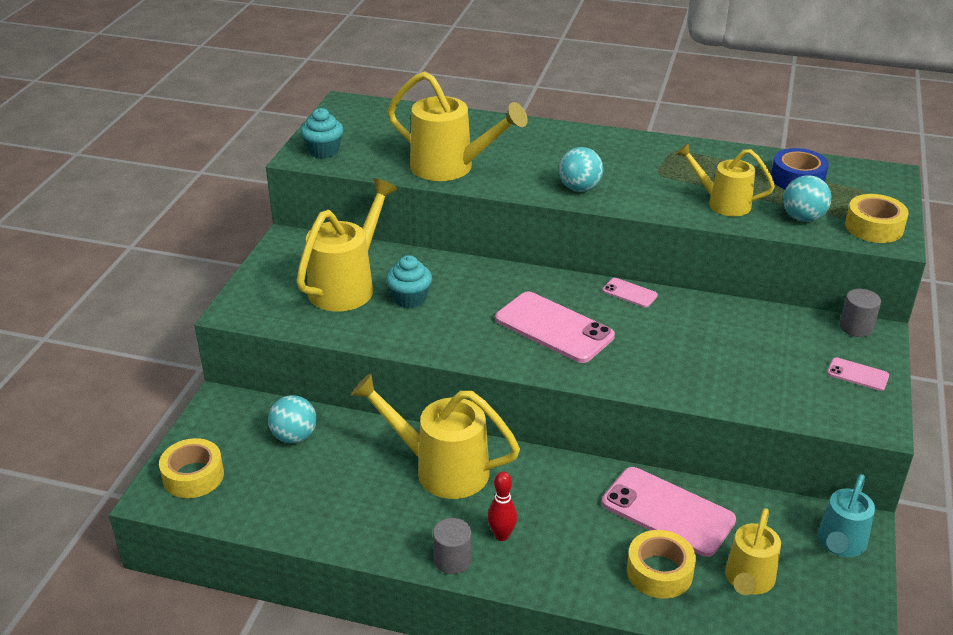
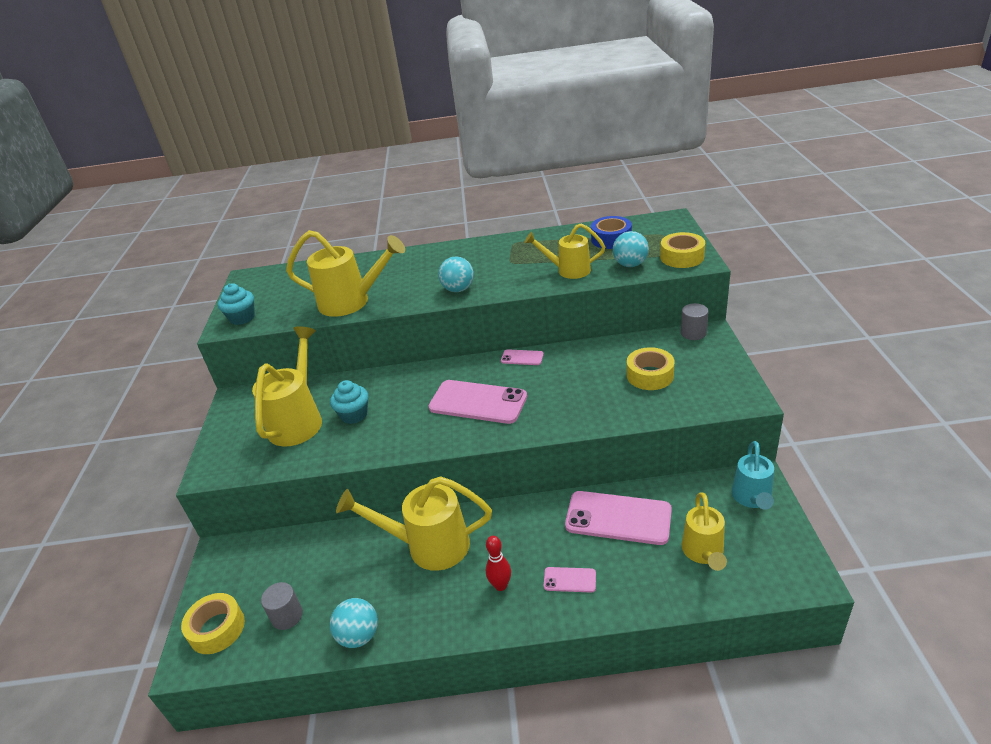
camera: 15 degrees left, 0 degrees up
turquoise ball [268,395,317,444] -> turquoise ball moved to [330,598,378,648]
grey cylinder [433,518,472,574] -> grey cylinder moved to [261,582,303,630]
yellow tape [627,530,696,599] -> yellow tape moved to [627,347,675,390]
pink phone [827,357,889,391] -> pink phone moved to [544,567,596,593]

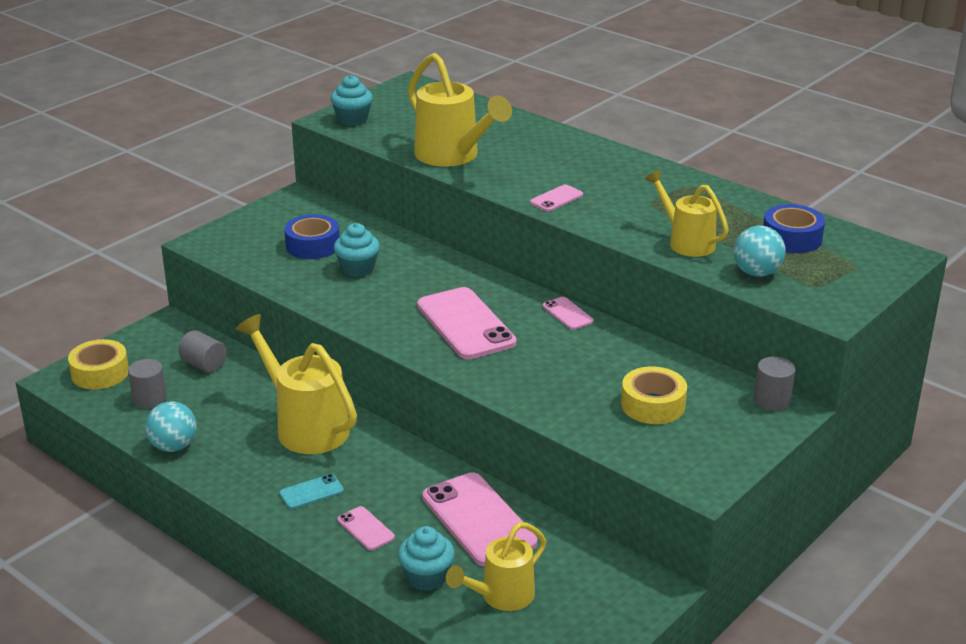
camera: 40 degrees right, 5 degrees down
yellow watering can [252,326,322,447] -> blue tape [284,214,339,259]
turquoise ball [438,257,474,292] -> pink phone [530,184,583,211]
red bowling pin [486,536,511,591] -> turquoise phone [279,474,344,509]
yellow tape [660,232,705,268] -> none
turquoise watering can [732,441,774,510] -> none
none -> grey cylinder [178,330,227,373]
none -> turquoise cupcake [398,526,455,591]

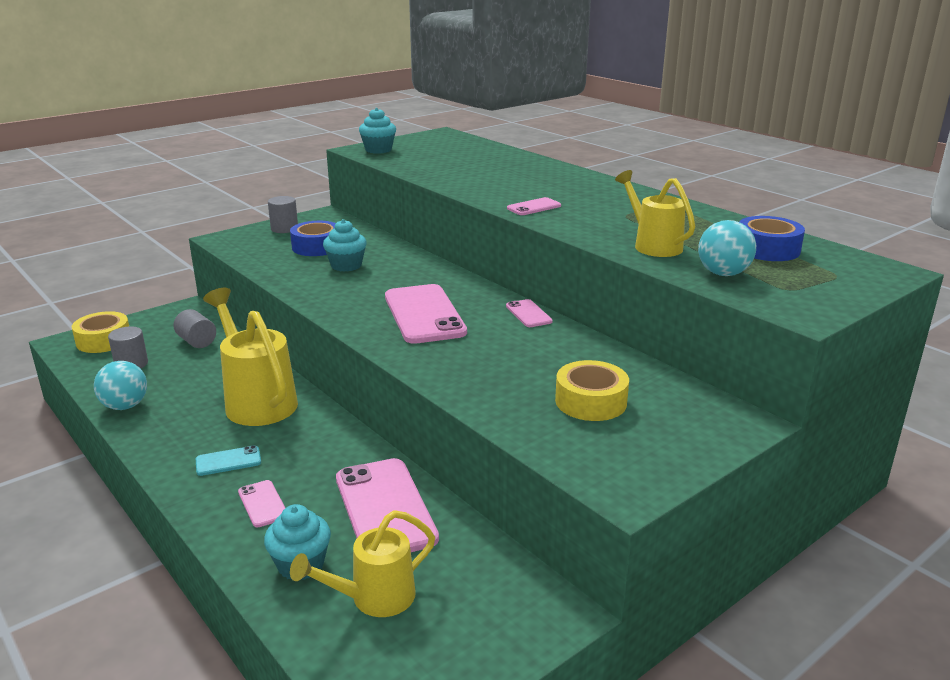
camera: 10 degrees right, 5 degrees down
yellow watering can [408,53,512,167] -> none
grey cylinder [754,357,796,411] -> grey cylinder moved to [268,196,298,233]

